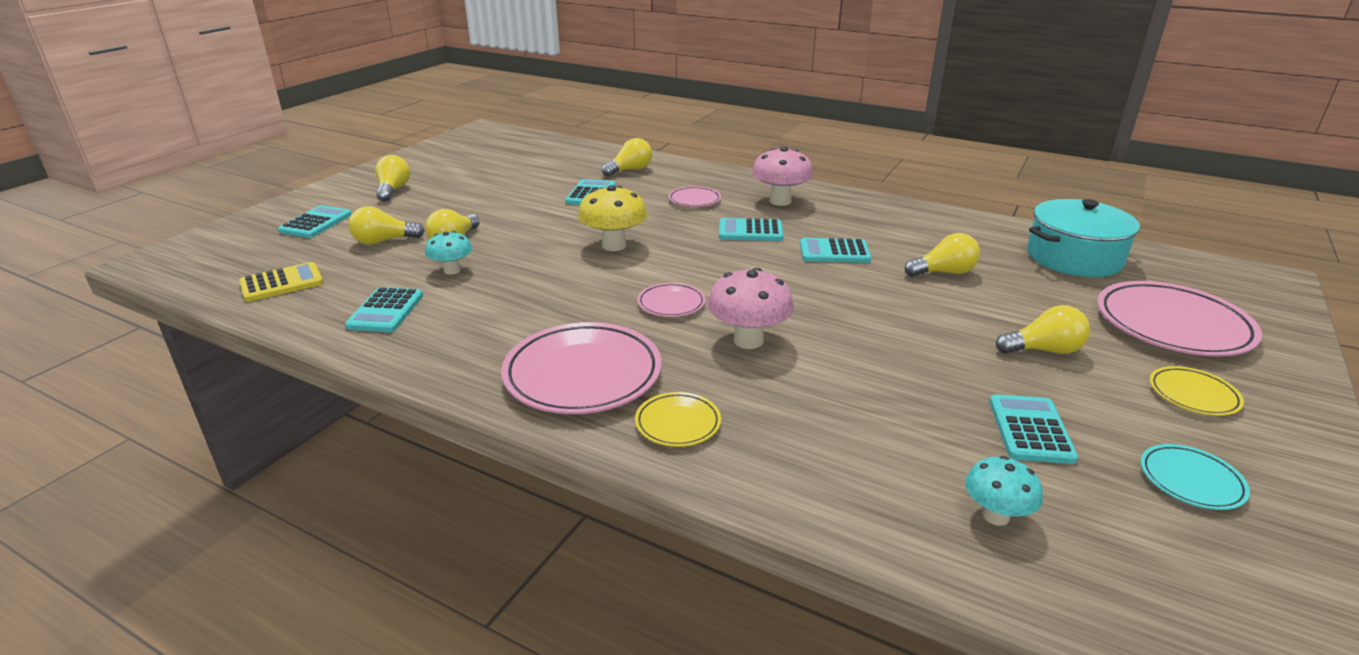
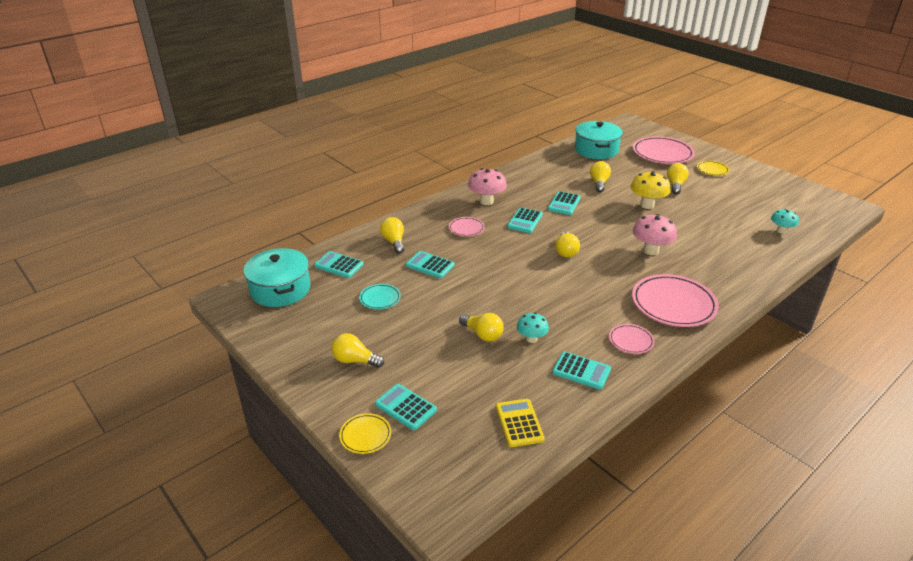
camera: 70 degrees left, 5 degrees up
yellow light bulb [349,206,425,245] -> yellow light bulb moved to [555,231,580,258]
yellow mushroom [578,185,647,251] -> yellow mushroom moved to [630,171,671,209]
yellow plate [635,392,721,447] -> yellow plate moved to [339,413,391,454]
pink plate [637,283,706,317] -> pink plate moved to [609,324,655,354]
turquoise calculator [990,394,1078,464] -> turquoise calculator moved to [314,251,364,278]
turquoise plate [1141,444,1250,510] -> turquoise plate moved to [359,284,401,309]
none -> turquoise pot [243,248,310,307]

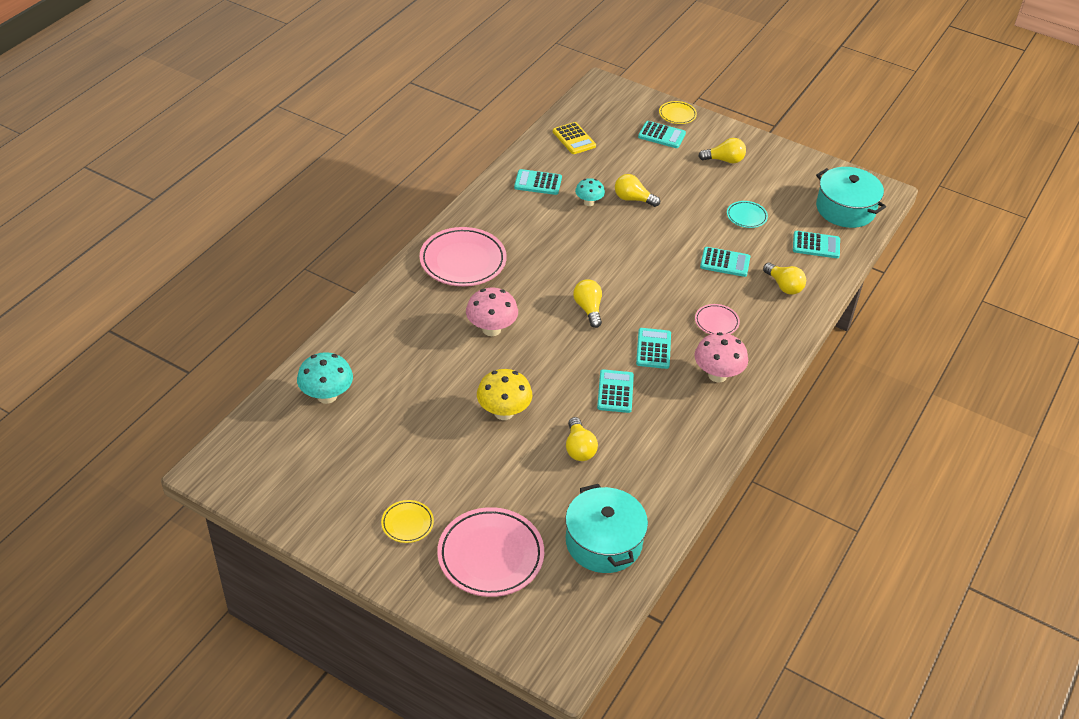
camera: 160 degrees right, 10 degrees up
pink plate [609,324,655,354] -> none
yellow light bulb [667,163,689,194] -> none
turquoise mushroom [771,209,799,234] -> turquoise mushroom [297,352,353,404], size x1.59

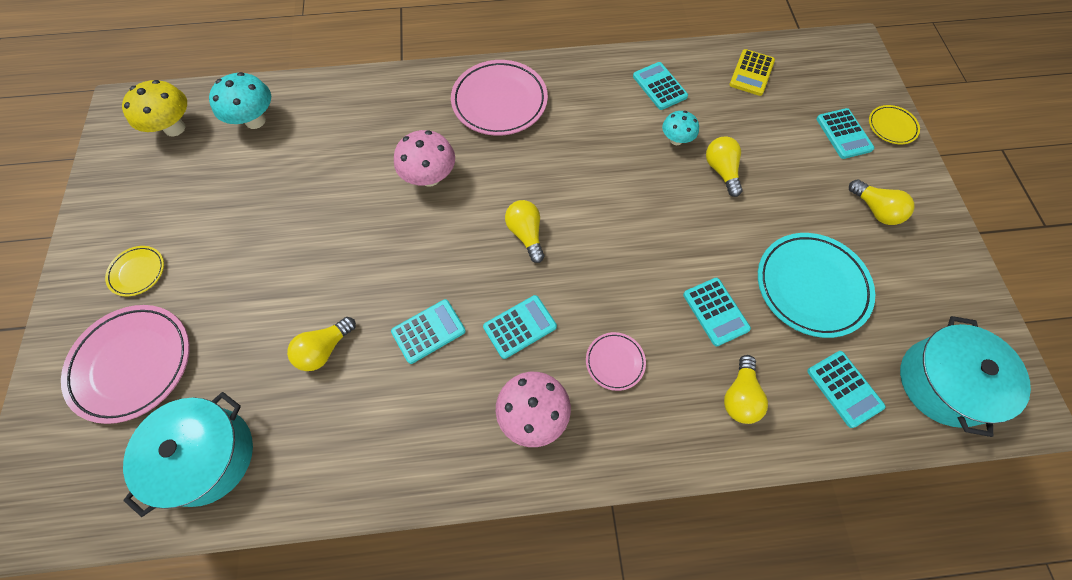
camera: 55 degrees right, 20 degrees up
yellow mushroom [477,369,532,420] -> yellow mushroom moved to [122,80,187,137]
yellow light bulb [573,279,602,328] -> yellow light bulb turned 60 degrees counterclockwise [505,200,544,263]
turquoise plate [727,201,768,228] -> turquoise plate [758,233,875,338], size x2.01

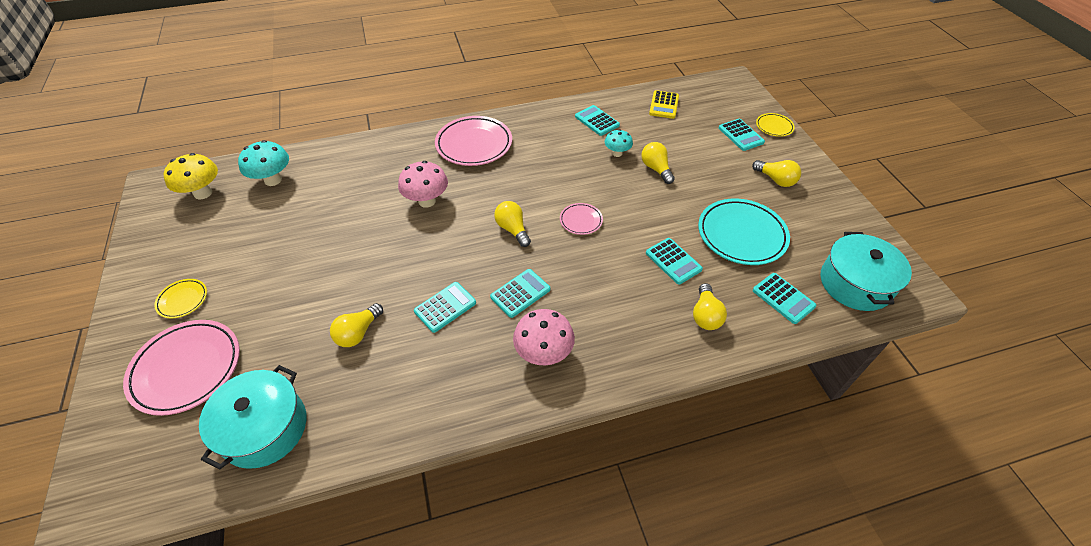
camera: 10 degrees left, 15 degrees down
pink plate [586,332,646,391] -> pink plate moved to [560,203,603,235]

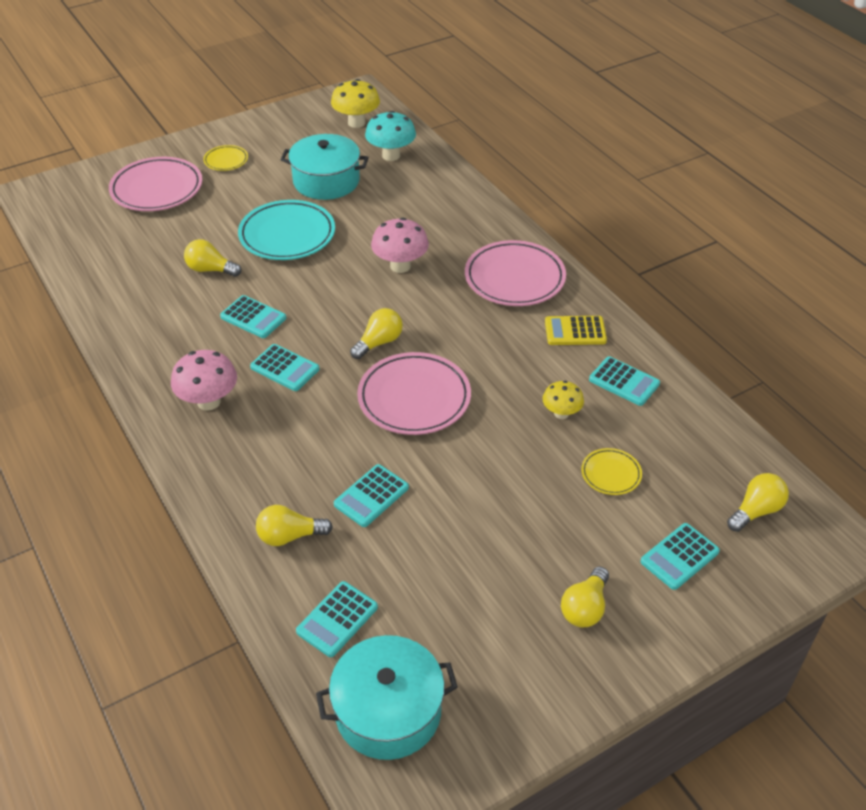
camera: 75 degrees right, 5 degrees down
turquoise pot [199,365,306,470] -> turquoise pot moved to [281,134,369,200]
pink plate [560,203,603,235] -> pink plate [357,352,471,435], size x2.01
turquoise calculator [575,105,620,136] -> turquoise calculator turned 90 degrees clockwise [589,356,660,406]
turquoise mushroom [605,129,633,157] -> yellow mushroom [542,381,584,419]
yellow light bulb [641,142,675,184] -> yellow light bulb moved to [727,473,789,532]
yellow calculator [649,90,679,119] -> yellow calculator moved to [545,316,607,345]
turquoise plate [698,199,790,265] -> turquoise plate moved to [238,200,335,260]
yellow plate [756,113,795,137] -> yellow plate moved to [581,448,642,495]

